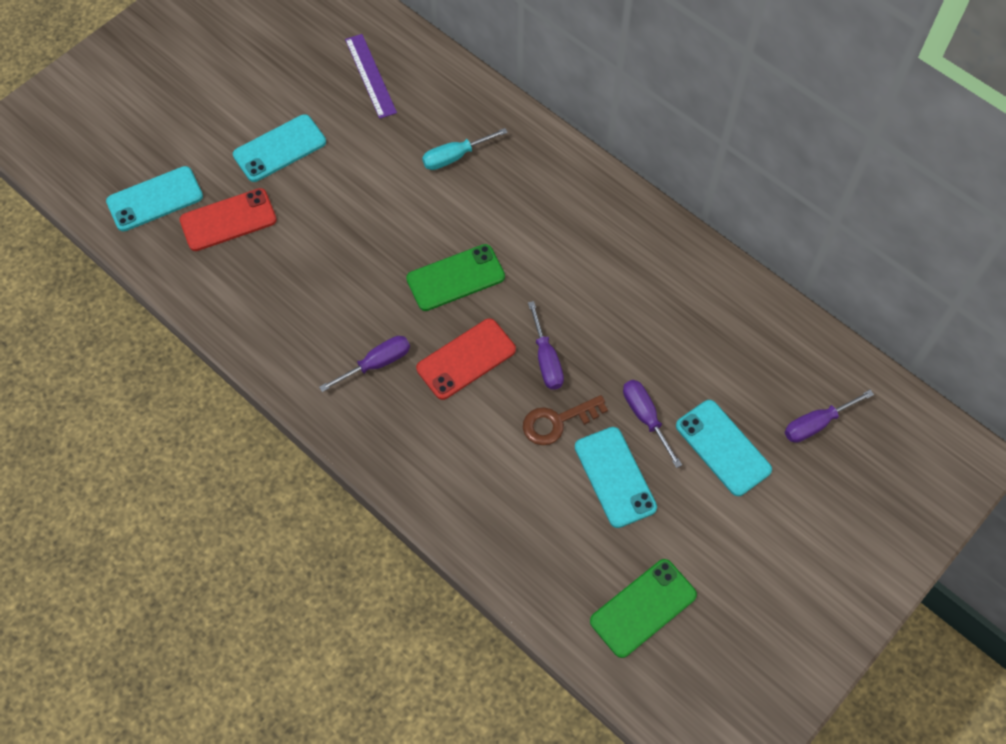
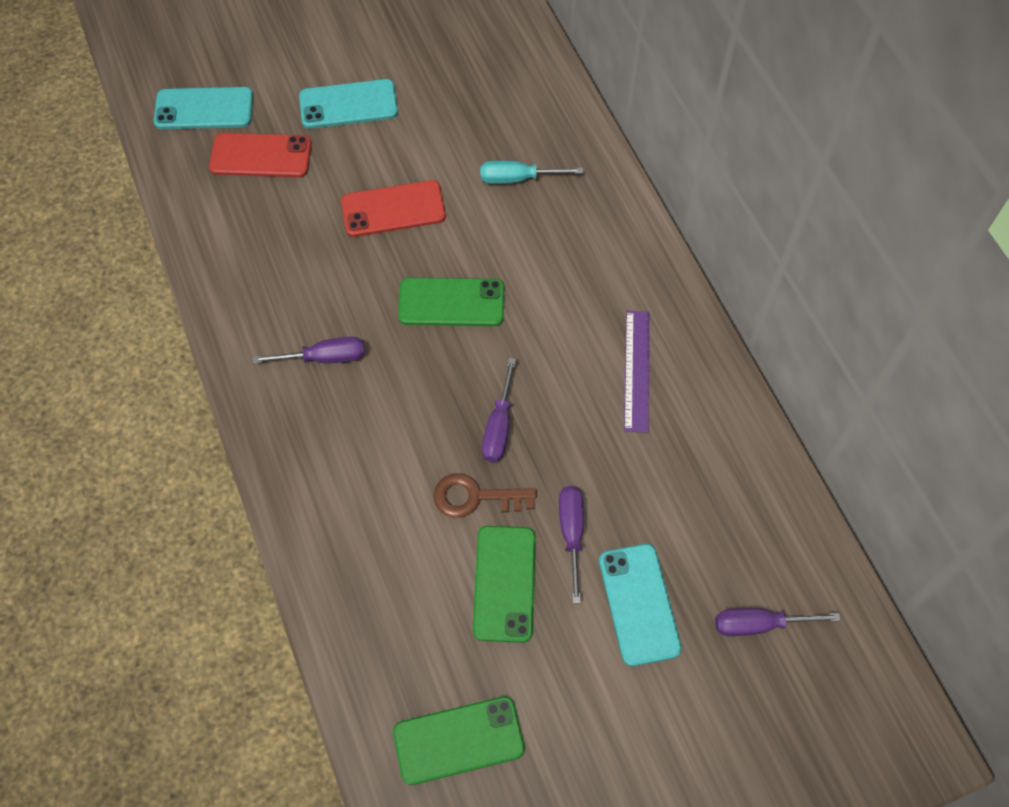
camera: 25 degrees right, 0 degrees up
purple ruler [345,34,397,119] -> purple ruler moved to [624,311,649,433]
red phone [416,318,516,400] -> red phone moved to [341,180,446,237]
turquoise phone [575,427,657,528] -> green phone [473,526,536,643]

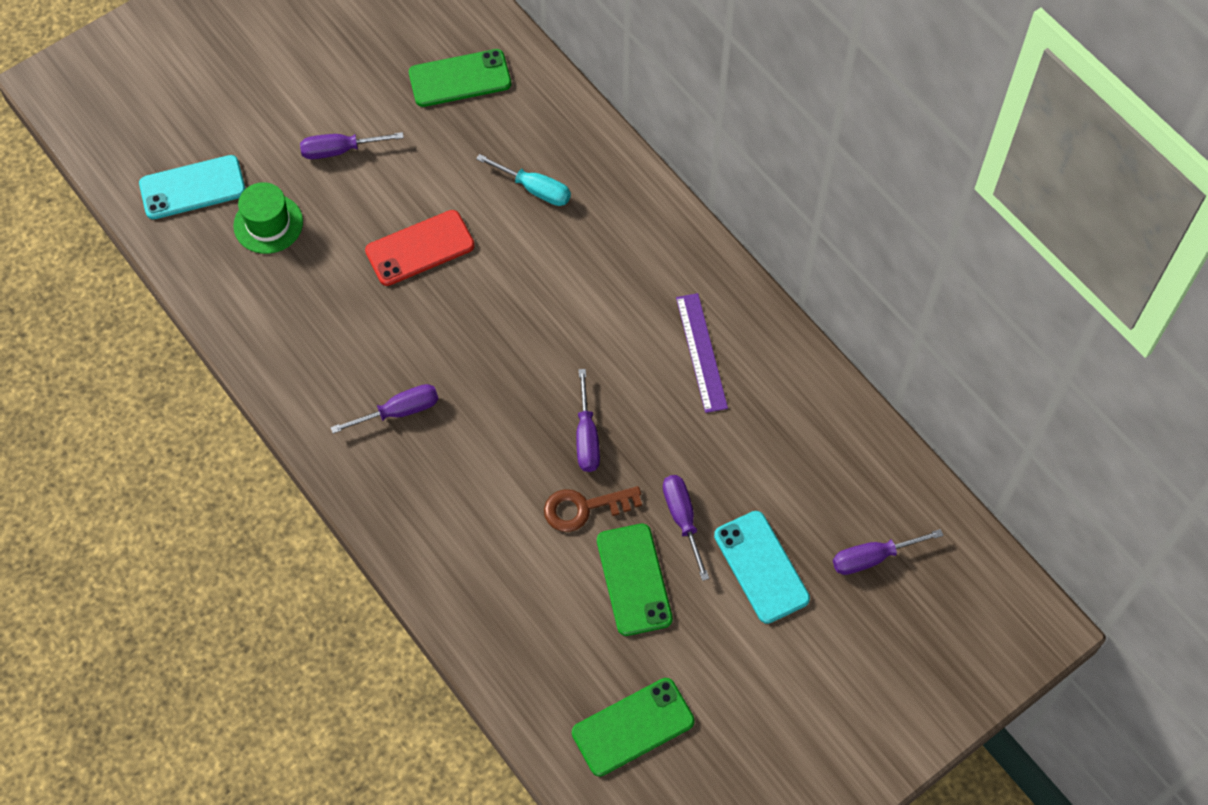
camera: 15 degrees left, 0 degrees up
red phone [209,133,312,178] -> green hat [233,182,303,254]
turquoise phone [299,79,398,129] -> purple screwdriver [300,132,404,159]
green phone [398,278,504,326] -> green phone moved to [409,49,511,107]
turquoise screwdriver [480,160,583,184] -> turquoise screwdriver turned 135 degrees counterclockwise [476,154,571,206]

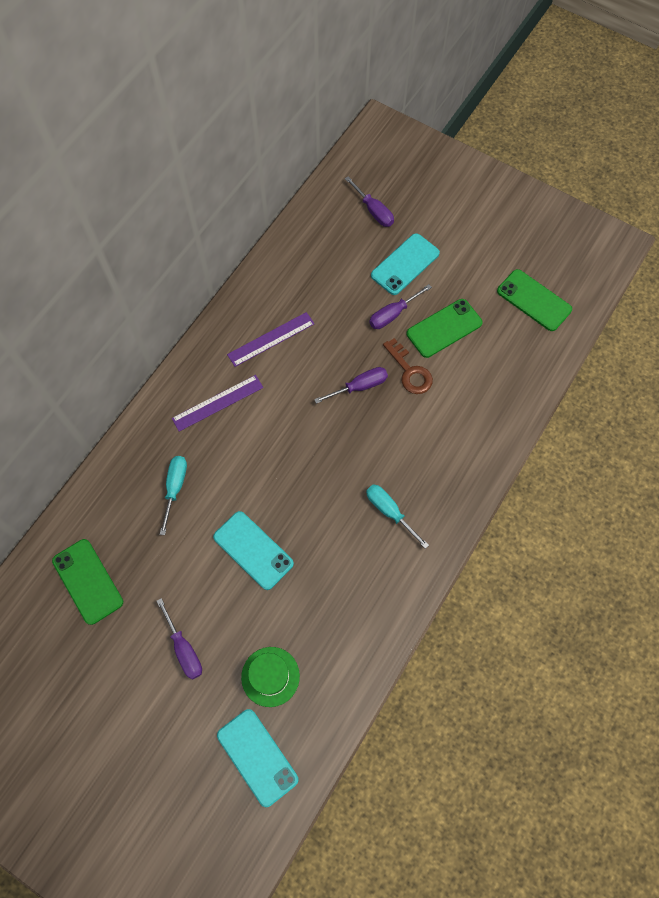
camera: 110 degrees left, 5 degrees up
purple screwdriver [330,384,438,434] -> turquoise screwdriver [366,484,429,549]
red phone [365,210,475,286] -> turquoise phone [213,511,294,590]
none -> purple ruler [172,375,263,432]

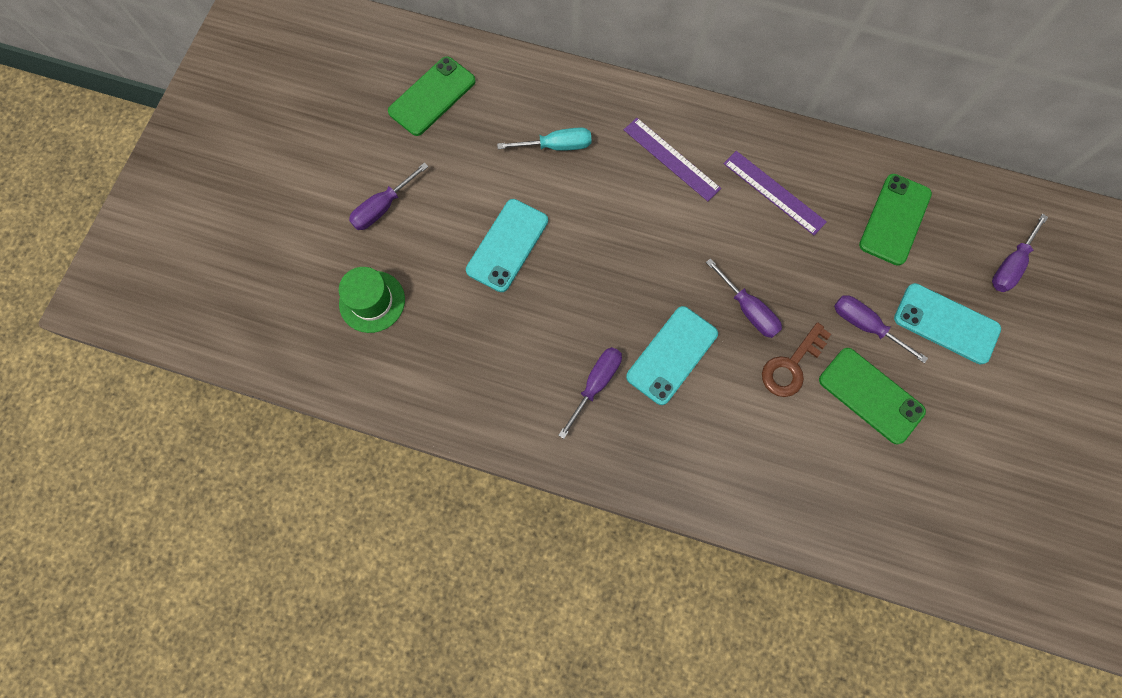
camera: 75 degrees right, 5 degrees up
turquoise phone [217,709,299,807] -> turquoise phone moved to [626,306,718,405]
turquoise screwdriver [366,484,429,549] -> purple screwdriver [558,347,622,439]
green phone [497,269,572,331] -> green phone moved to [859,174,932,266]

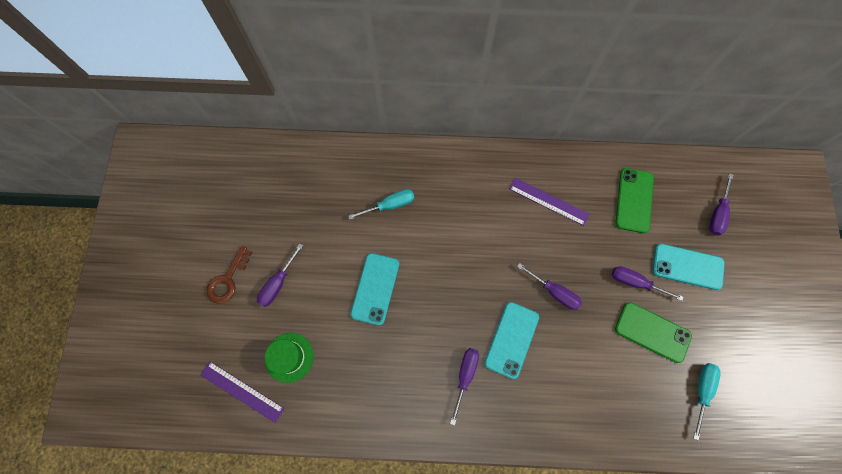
camera: 15 degrees left, 0 degrees up
green phone [388,56,476,136] -> none
purple ruler [624,118,721,201] -> purple ruler moved to [201,361,284,423]
brown key [762,322,831,397] -> brown key moved to [206,246,252,304]
none -> turquoise screwdriver [693,363,721,441]

